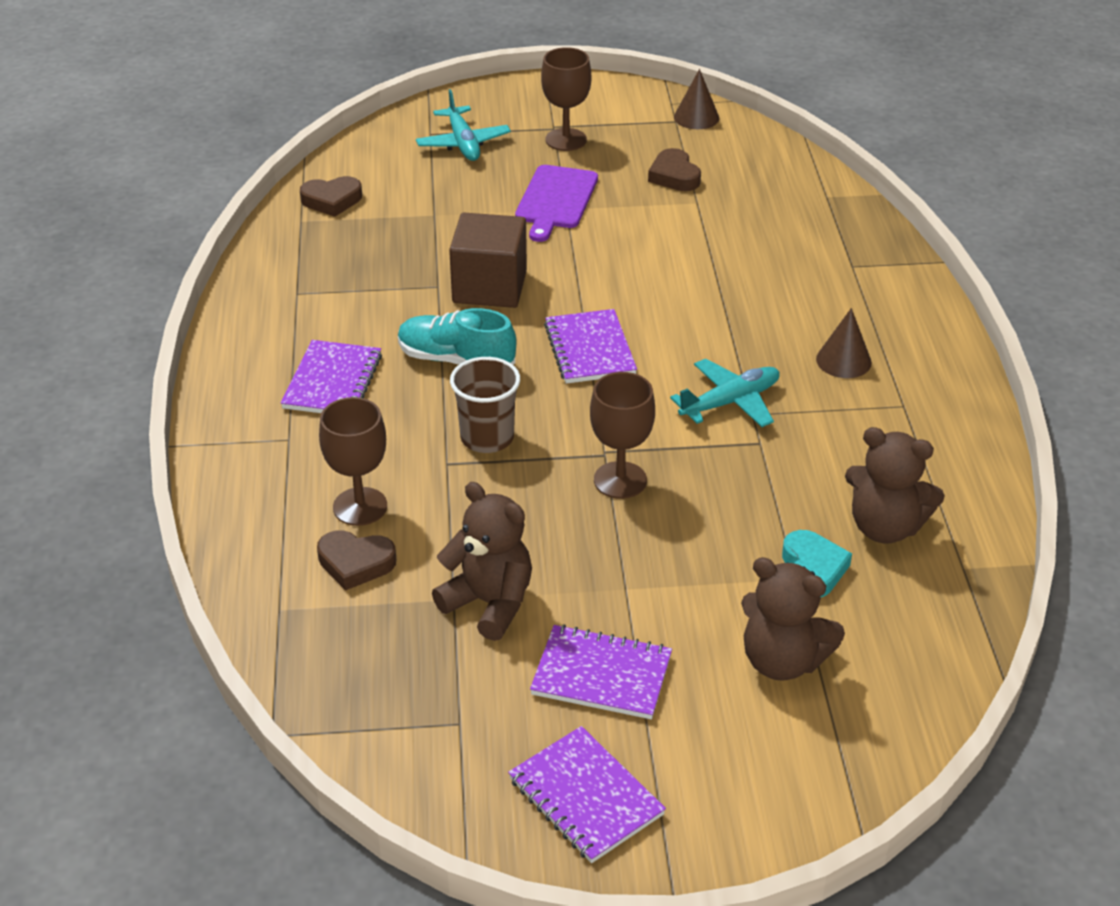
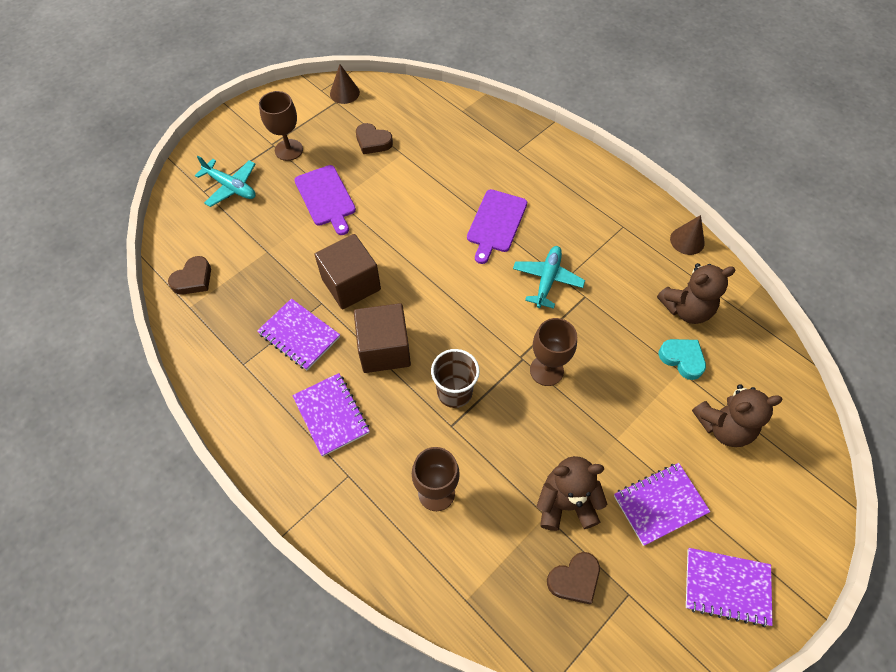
camera: 40 degrees left, 20 degrees up
brown heart [317,530,396,591] -> brown heart moved to [547,552,600,604]
turquoise shoe [398,308,517,365] -> brown cube [354,303,411,373]
purple notebook [544,309,637,384] -> purple notebook moved to [257,298,340,370]
brown cone [816,308,872,378] -> brown cone moved to [670,215,705,255]
none -> purple cutting board [467,189,527,264]

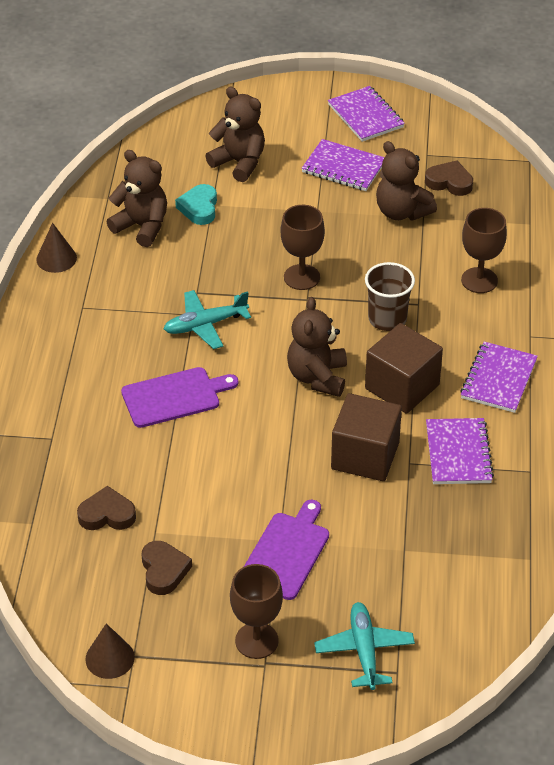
camera: 130 degrees left, 15 degrees down
brown heart [168,256,211,295] -> brown heart moved to [77,486,136,530]
none -> brown teddy bear [287,297,347,397]

